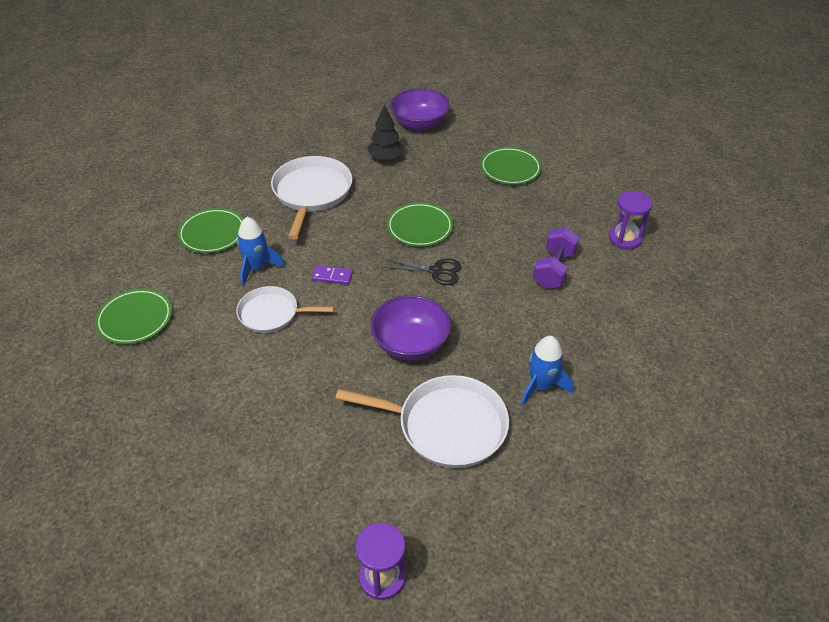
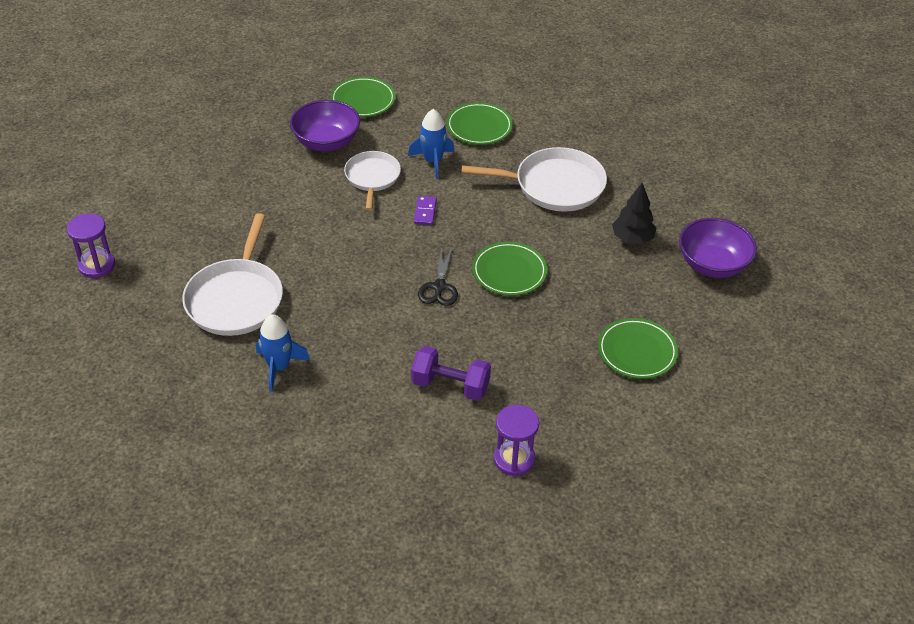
camera: 85 degrees right, 0 degrees up
purple bowl [371,295,451,361] -> purple bowl moved to [290,100,360,152]

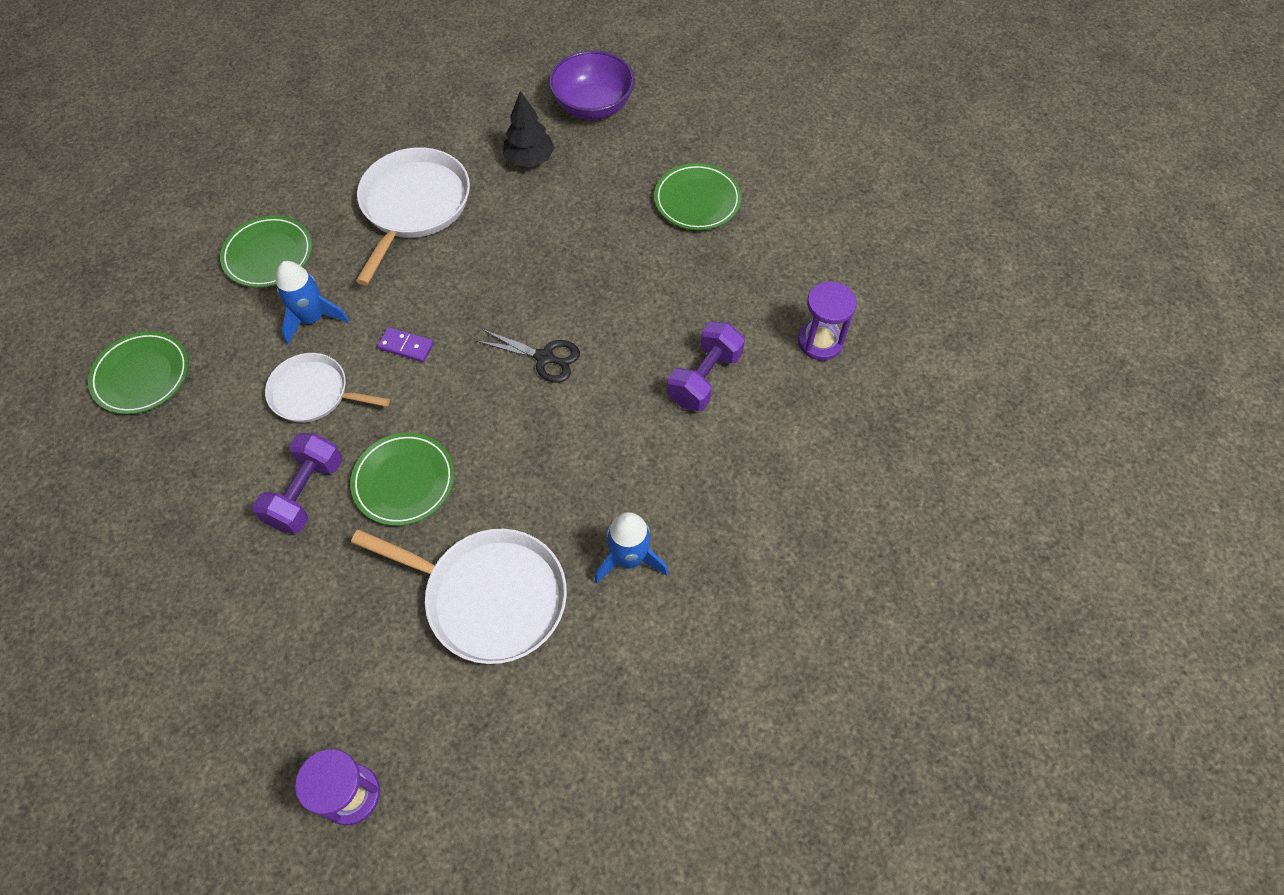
camera: 75 degrees left, 15 degrees up
purple bowl [290,100,360,152] -> none
green plate [472,242,547,296] -> green plate moved to [350,433,454,526]
none -> purple dumbbell [252,433,343,534]

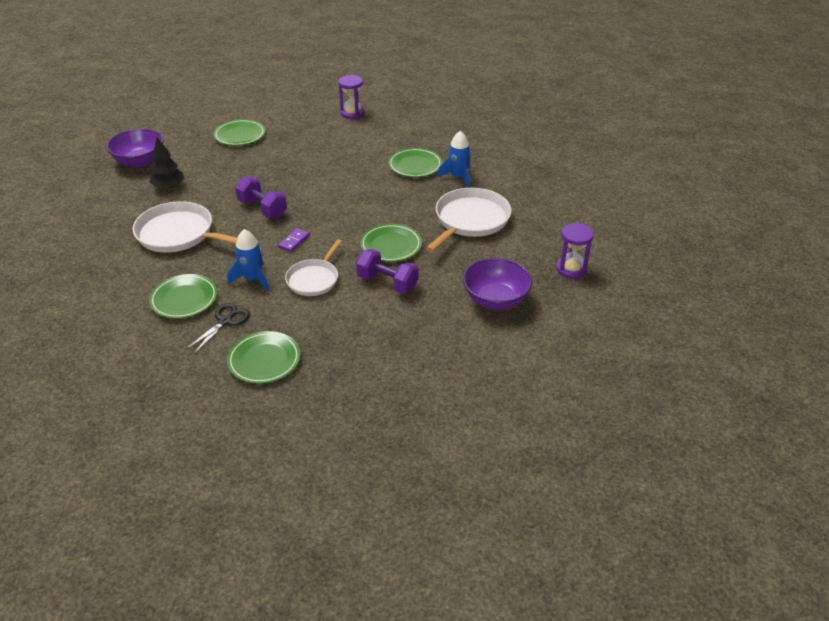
camera: 80 degrees left, 20 degrees down
black scissors [477,329,580,383] -> black scissors moved to [186,303,250,354]
purple dumbbell [667,321,745,411] -> purple dumbbell moved to [235,176,287,218]
none -> green plate [388,148,442,177]
none -> purple bowl [463,258,532,310]

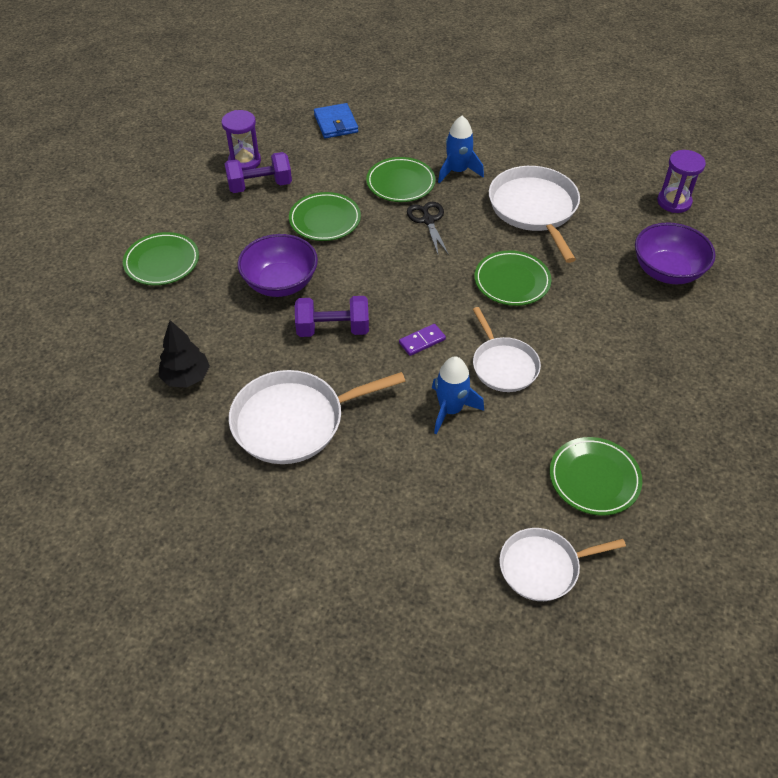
camera: 45 degrees left, 10 degrees up
purple bowl [106,129,164,167] -> purple bowl moved to [237,234,318,297]
green plate [149,274,218,319] -> green plate moved to [289,192,361,241]
black scissors [186,303,250,354] -> black scissors moved to [407,202,449,255]
purple domino [278,228,310,252] -> purple domino turned 75 degrees clockwise [399,324,446,356]
purple dumbbell [356,249,419,294] -> purple dumbbell moved to [225,152,292,193]
none -> blue wallet [314,103,358,138]
none -> white pan [499,528,626,601]

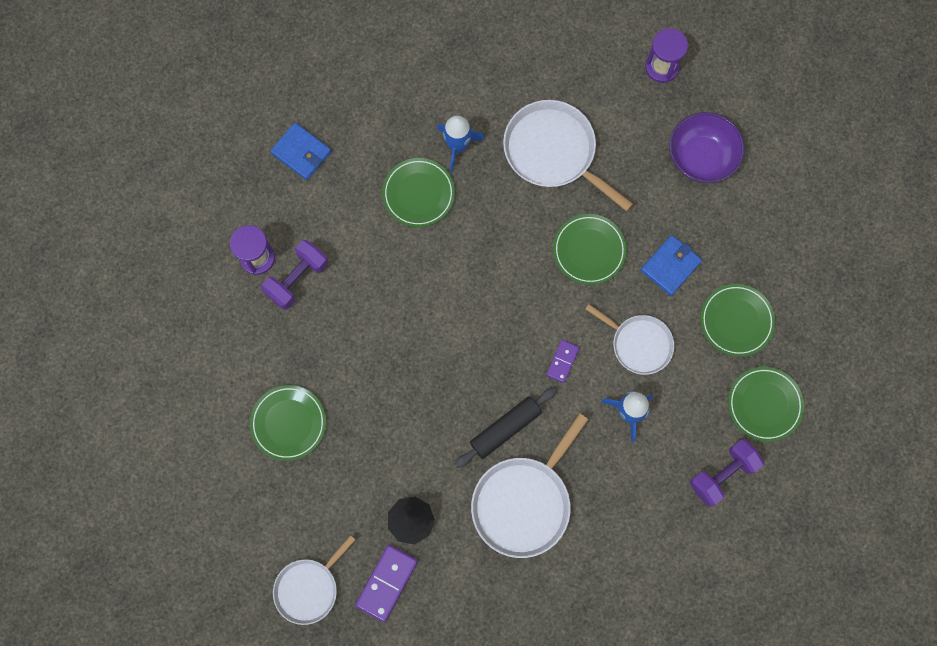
camera: 35 degrees left, 25 degrees up
purple bowl [237,234,318,297] -> none
green plate [289,192,361,241] -> green plate moved to [700,284,775,357]
purple dumbbell [295,296,369,337] -> purple dumbbell moved to [690,439,764,506]
black scissors [407,202,449,255] -> none
white pan [499,528,626,601] -> white pan moved to [273,535,356,625]
none -> purple domino [355,545,418,622]
none -> black rolling pin [455,387,557,468]
none -> blue wallet [641,235,702,296]

